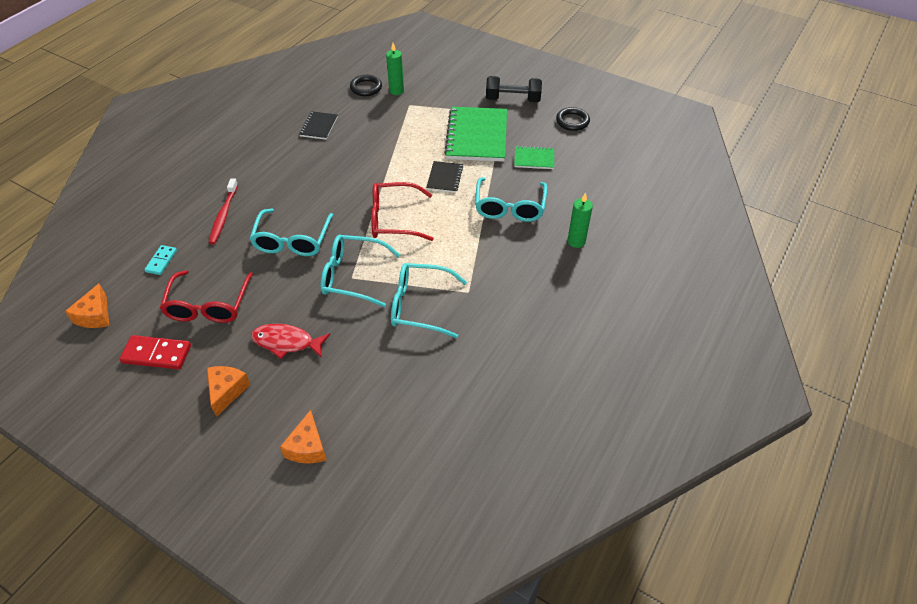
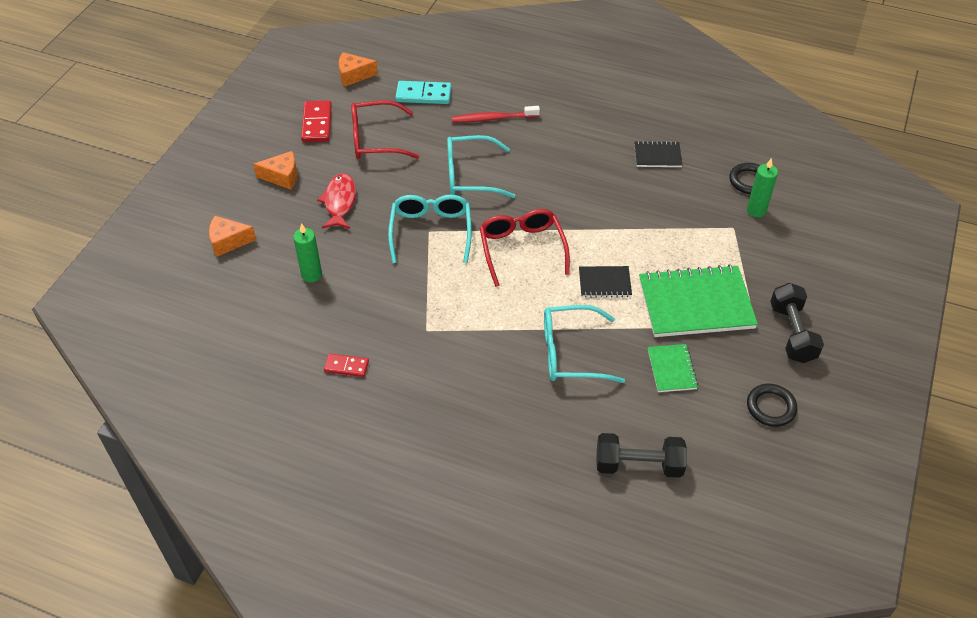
camera: 80 degrees right, 0 degrees up
turquoise domino [144,245,177,275] -> turquoise domino [395,81,451,104], size x1.60
turquoise glasses [391,263,467,338] -> none
green candle [567,192,593,248] -> green candle moved to [293,223,322,282]
none -> red domino [324,354,369,377]
none -> black dumbbell [596,433,687,478]

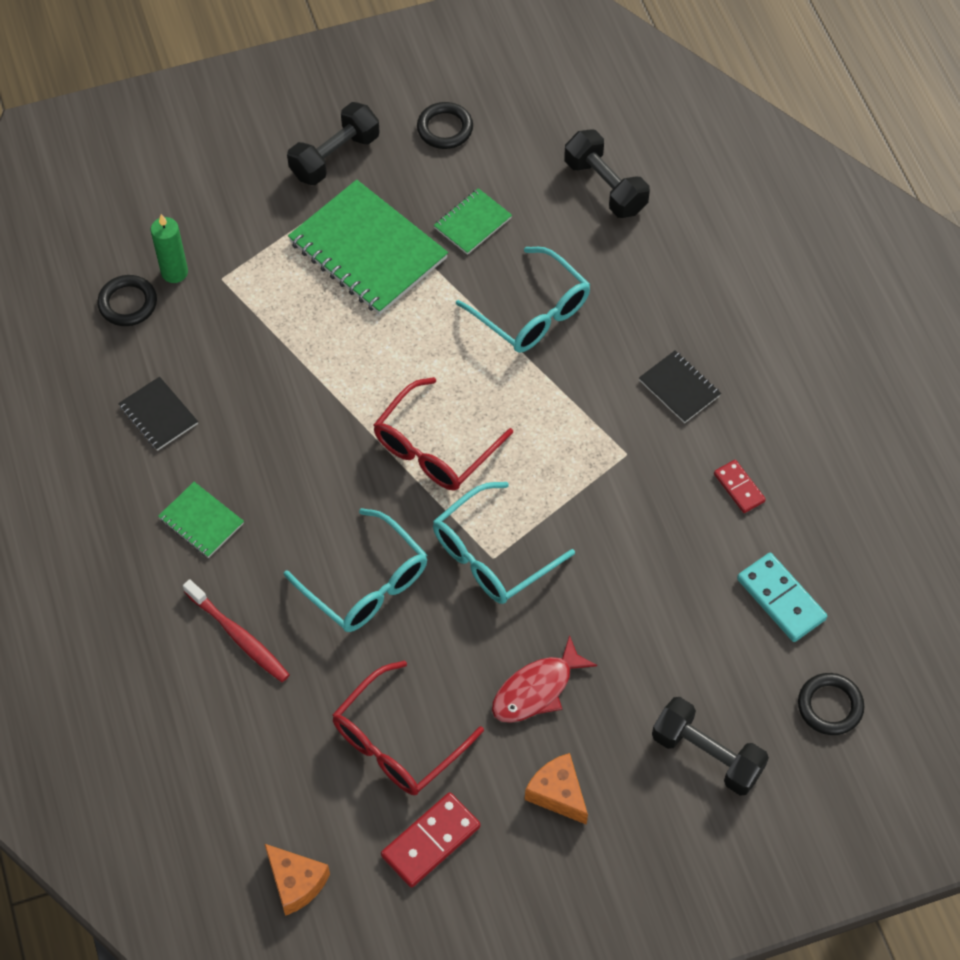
camera: 130 degrees left, 10 degrees up
orange cheese [209,216,256,257] -> black dumbbell [652,697,769,796]
green candle [293,223,322,282] -> none
red glasses [351,100,419,159] -> red glasses turned 90 degrees clockwise [332,660,484,795]
turquoise domino [395,81,451,104] -> turquoise domino moved to [737,553,827,642]
black notebook [579,266,632,298] -> black notebook moved to [639,351,721,423]
none -> green notebook [158,482,244,558]
none -> black ring [798,673,864,735]

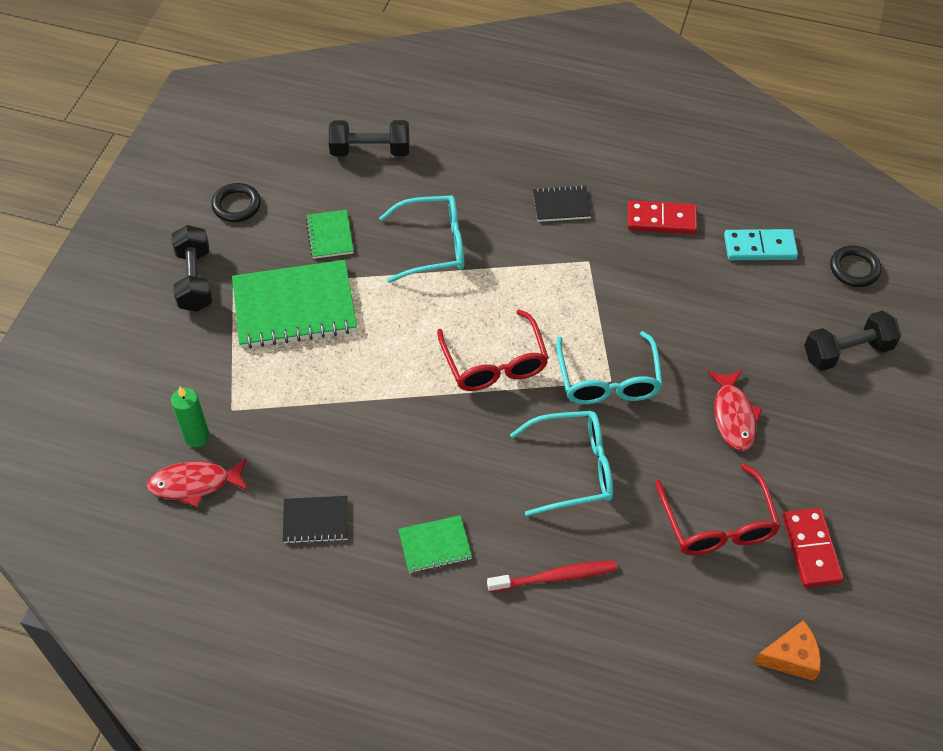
camera: 55 degrees left, 5 degrees down
black ring [97,275,157,326] -> red fish [146,458,248,507]
orange cheese [525,753,588,825] -> none
red domino [714,460,766,513] -> red domino [628,200,697,234], size x1.60

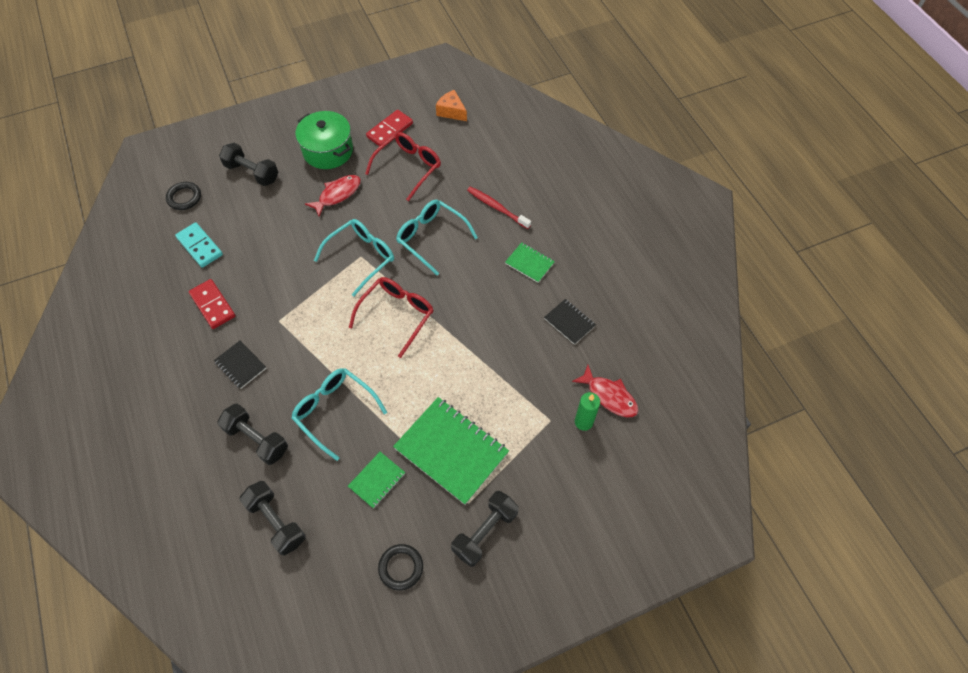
camera: 130 degrees left, 5 degrees up
none -> black dumbbell [217,404,288,465]
none -> green pot [296,111,353,169]

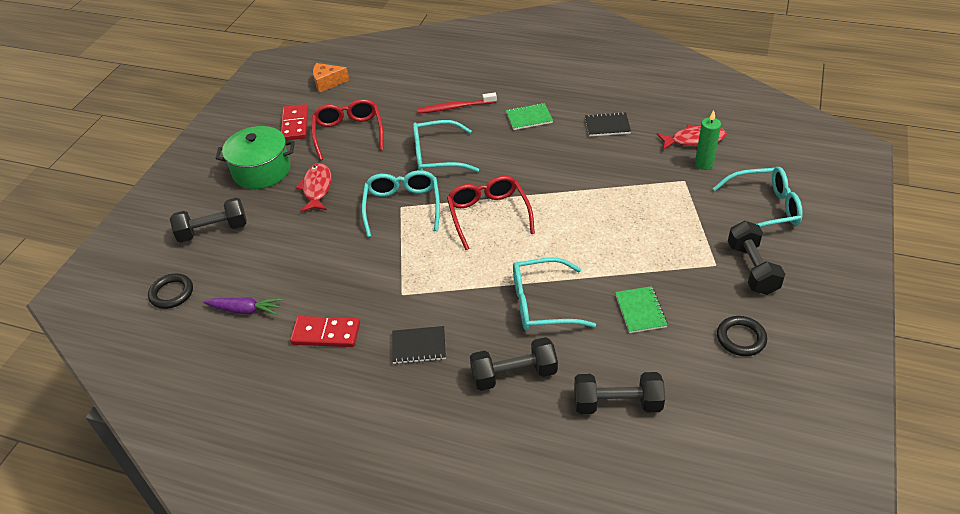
camera: 45 degrees left, 15 degrees down
turquoise domino [175,222,223,268] -> purple carrot [203,297,282,315]
green notebook [393,397,509,505] -> none
none -> turquoise glasses [713,167,803,227]

